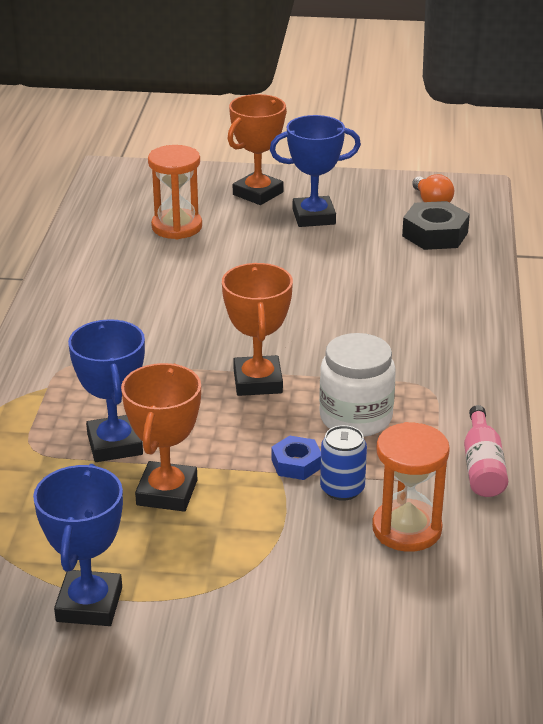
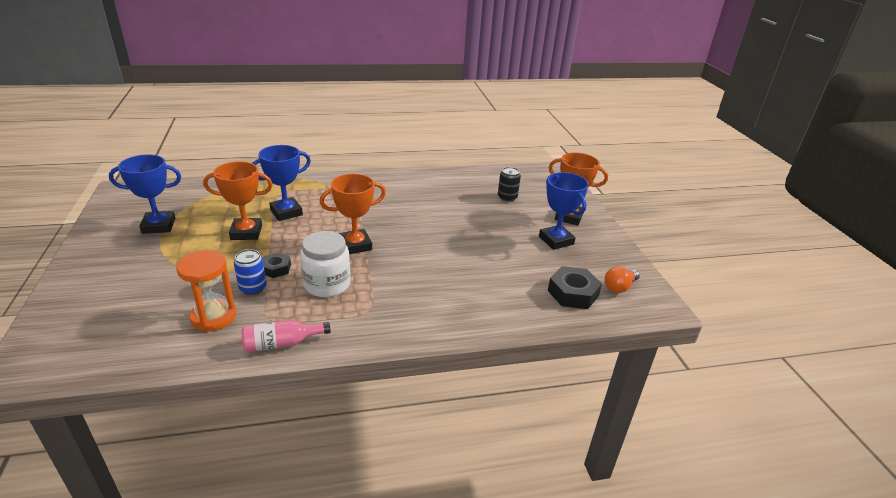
camera: 70 degrees right, 0 degrees up
orange hourglass [148,145,202,239] -> black can [498,167,521,202]
blue nut [271,436,321,480] -> black nut [263,252,291,278]

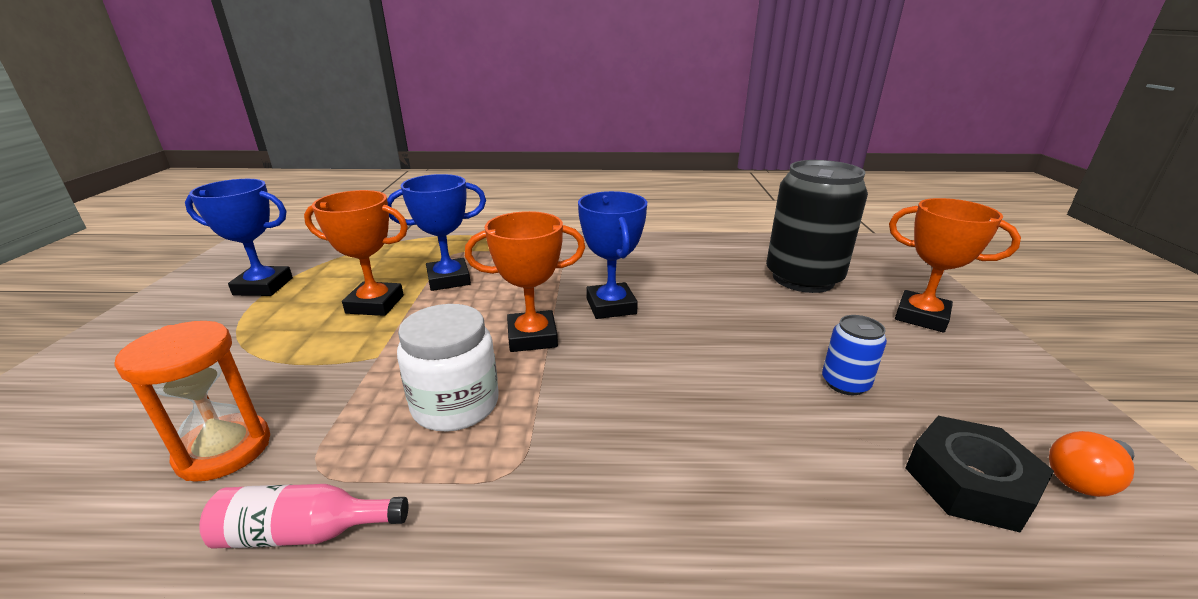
camera: 15 degrees right, 5 degrees down
blue can [234,249,267,295] -> blue can moved to [822,315,887,395]
black nut [263,252,291,278] -> none
black can [498,167,521,202] -> black can [766,160,868,293], size x2.23
blue trophy [539,172,589,250] -> blue trophy moved to [578,191,647,319]

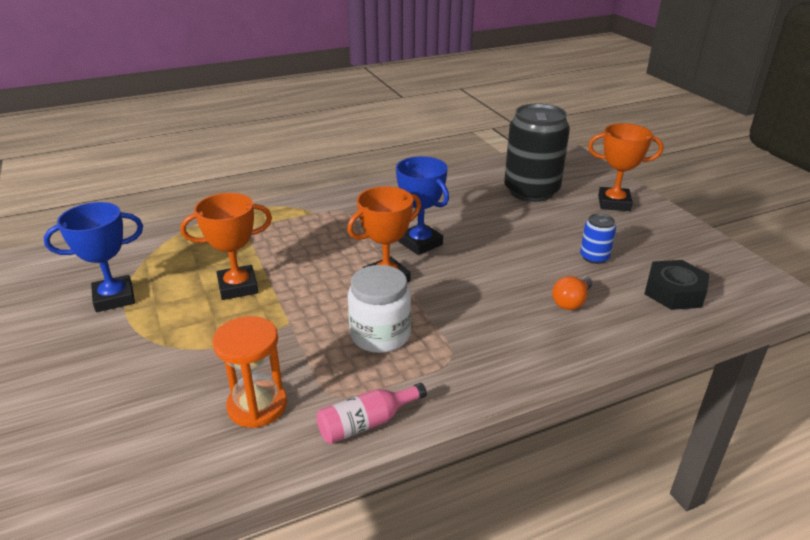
camera: 25 degrees left, 5 degrees up
blue trophy [387,174,486,291] -> none
orange light bulb [1049,431,1135,497] -> orange light bulb moved to [552,276,592,310]

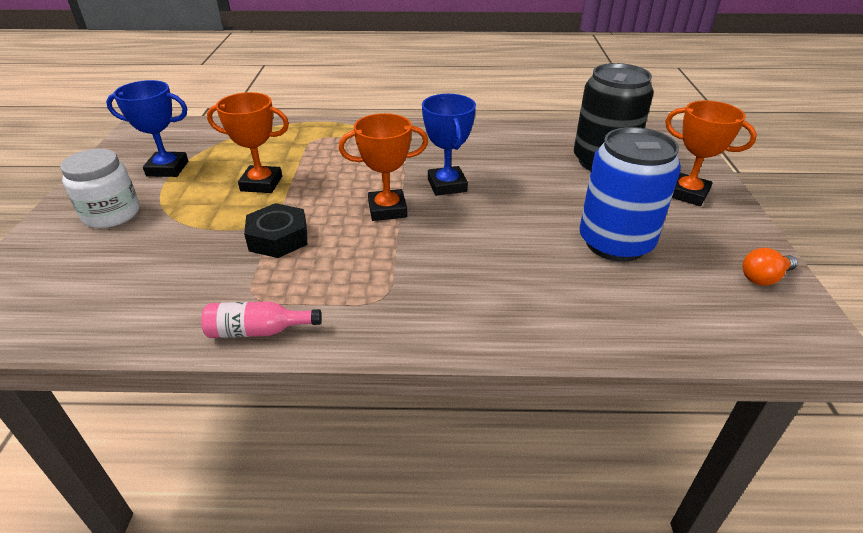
camera: 25 degrees right, 5 degrees up
orange hourglass [212,316,287,428] -> none
white jar [348,265,411,353] -> white jar moved to [60,149,140,228]
orange light bulb [552,276,592,310] -> orange light bulb moved to [742,248,798,286]
blue can [580,214,616,264] -> blue can [579,127,681,262], size x2.23
black nut [644,260,709,310] -> black nut moved to [244,203,307,258]

